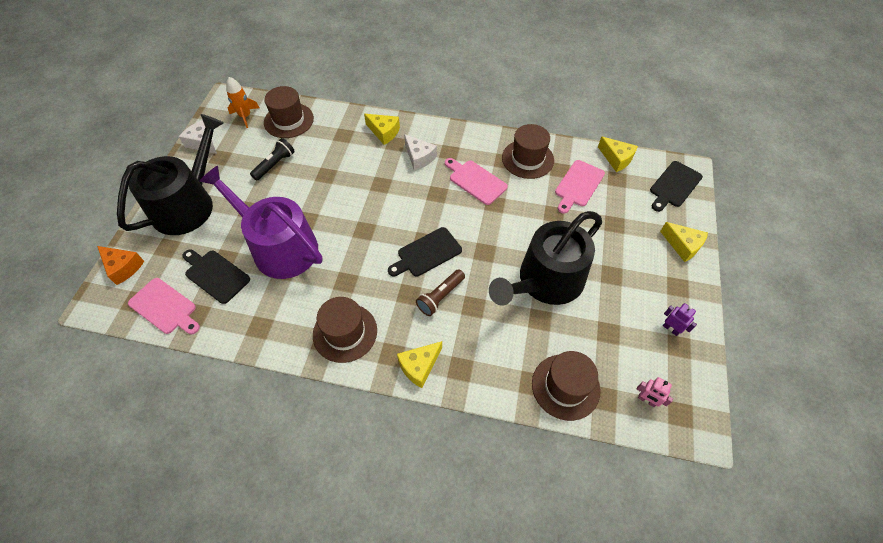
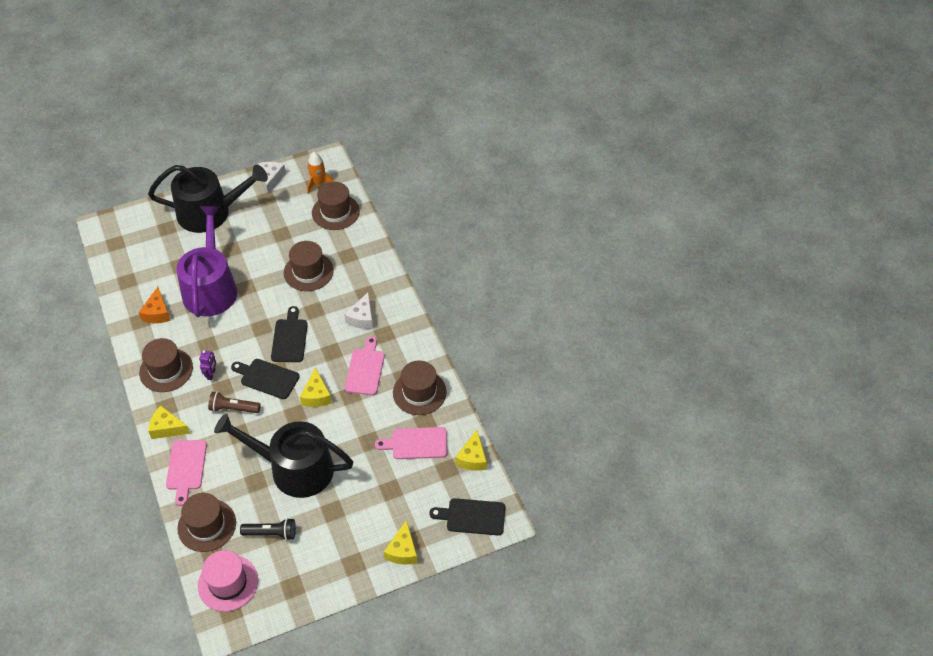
camera: 55 degrees right, 5 degrees down
orange cheese [97,246,144,285] -> orange cheese moved to [139,287,171,323]
pink cutting board [128,278,200,334] -> pink cutting board moved to [166,440,207,506]
black cutting board [182,249,250,304] -> black cutting board moved to [271,306,308,362]
black flashlight [250,138,295,180] -> black flashlight moved to [240,518,296,540]
yellow cheese [364,114,400,145] -> yellow cheese moved to [300,367,332,407]
pink robot [637,377,673,407] -> pink hat [198,550,258,612]
purple robot [663,303,697,336] -> purple robot moved to [199,350,216,380]
none -> brown hat [284,241,334,291]

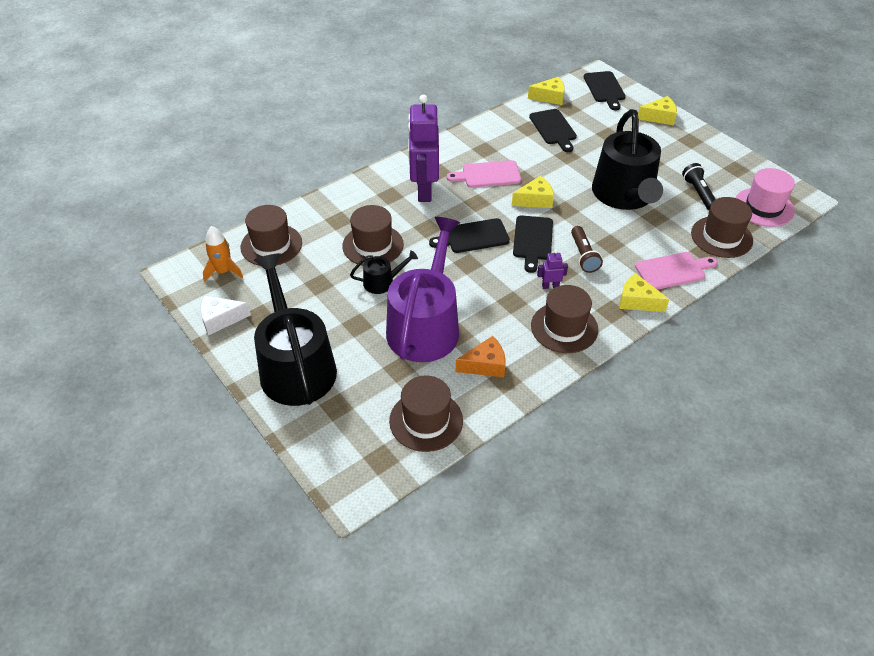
camera: 105 degrees left, 5 degrees down
yellow cheese [148,406,190,439] -> yellow cheese turned 120 degrees clockwise [619,273,669,312]
purple watering can [176,206,237,317] -> purple watering can turned 120 degrees clockwise [386,217,460,362]
white cheese [344,293,373,329] -> purple robot [408,94,439,202]
pink cutting board [375,427,447,459] -> black cutting board [529,109,577,152]
brown hat [393,360,447,415] -> brown hat moved to [389,376,463,452]
none -> black watering can [350,250,418,294]

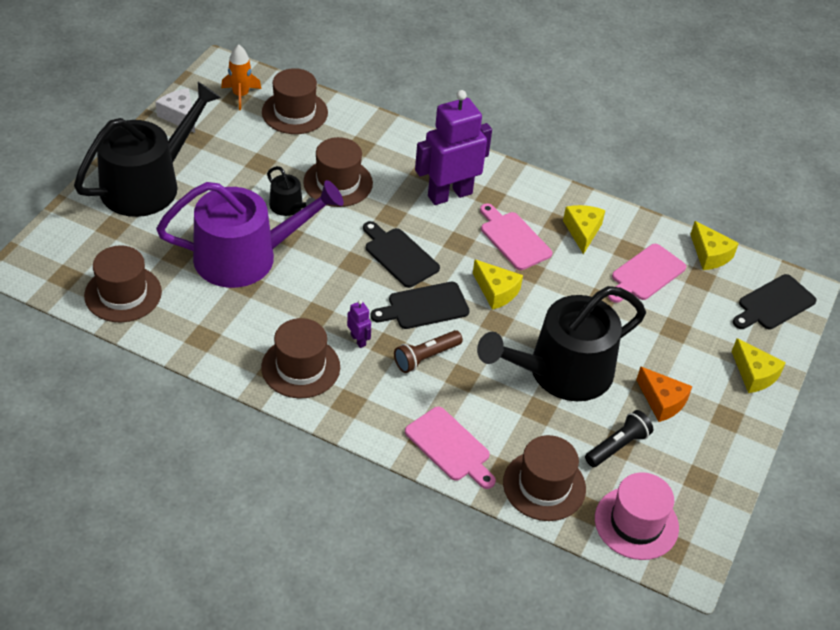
camera: 60 degrees right, 0 degrees up
orange cheese [456,336,505,377] -> orange cheese moved to [636,366,693,422]
black cutting board [529,109,577,152] -> pink cutting board [608,244,686,303]
yellow cheese [619,273,669,312] -> yellow cheese moved to [563,205,605,254]

